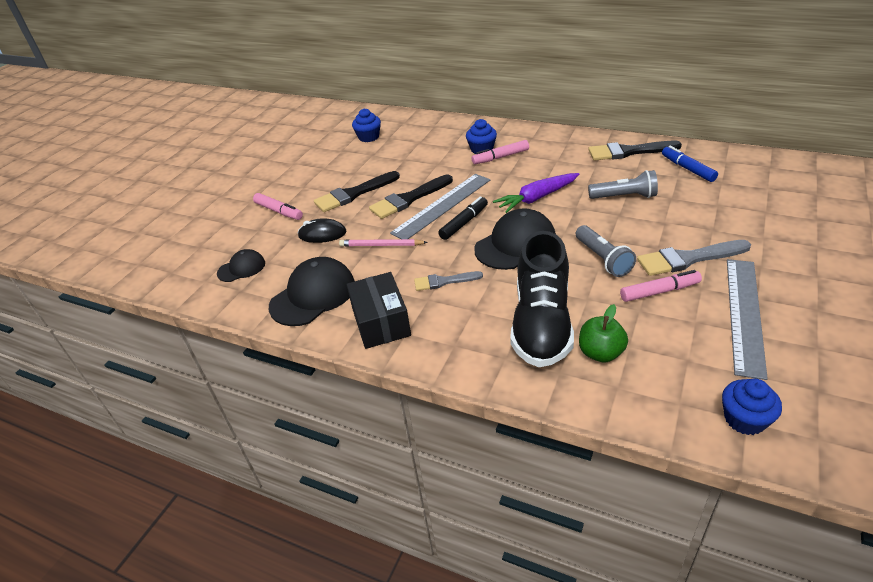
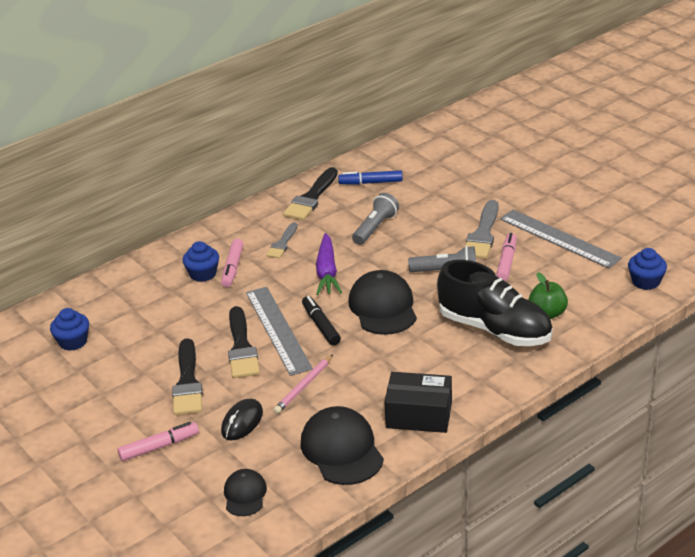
camera: 65 degrees left, 5 degrees down
grey brush [414,271,483,291] -> grey brush moved to [266,222,298,258]

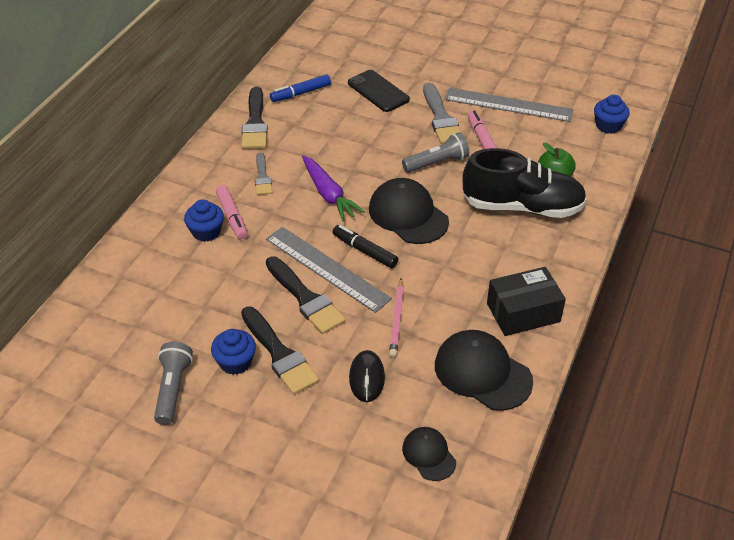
camera: 30 degrees left, 10 degrees up
blue cupcake [50,308,89,351] -> blue cupcake moved to [211,329,256,375]
pink marker [118,422,199,461] -> none
grey flashlight [352,193,399,245] -> grey flashlight moved to [154,342,193,425]
none -> black phone [348,70,410,112]

